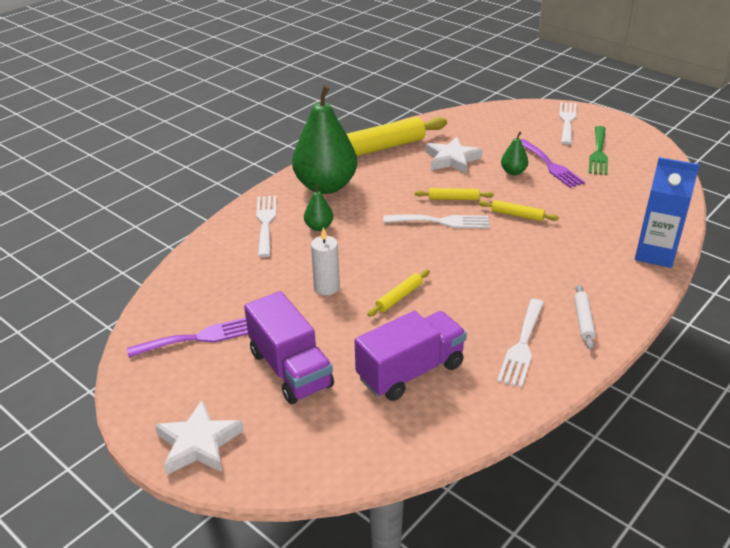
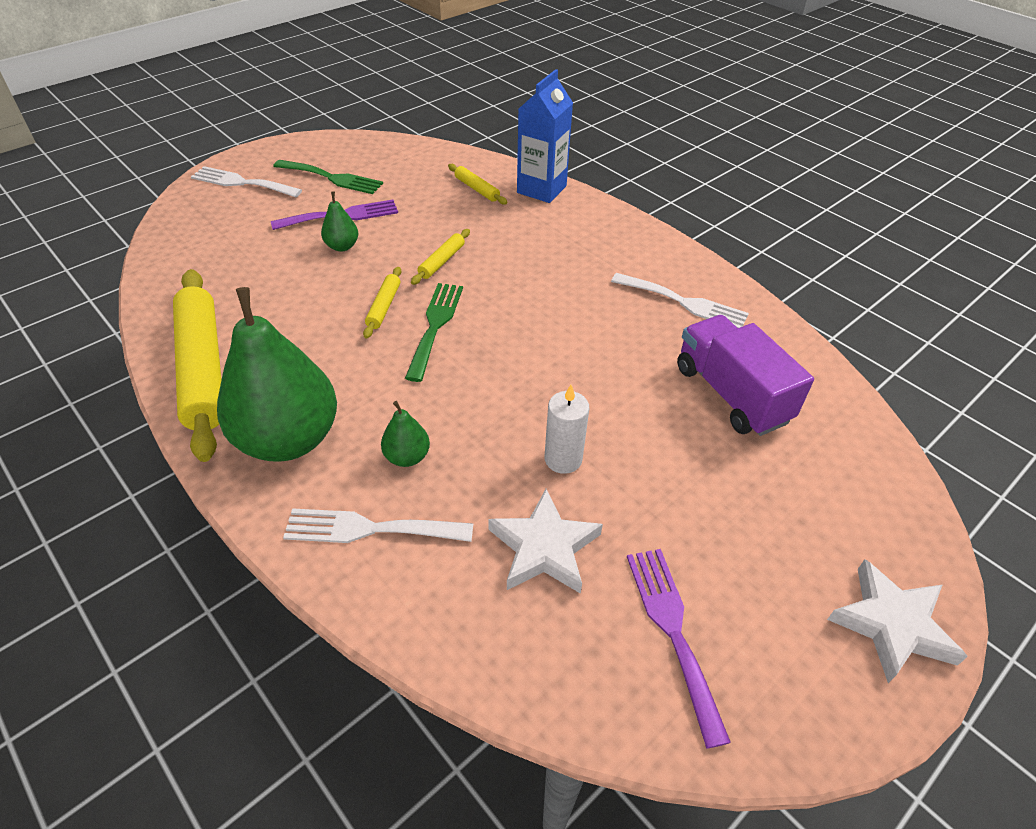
camera: 85 degrees left, 10 degrees up
purple truck [244,291,334,404] -> none
yellow rolling pin [367,270,430,317] -> yellow rolling pin moved to [448,164,508,205]
white fork [383,214,490,228] -> green fork [405,283,463,382]
white star [426,137,483,174] -> white star moved to [488,489,603,594]
white rolling pin [574,284,596,350] -> none

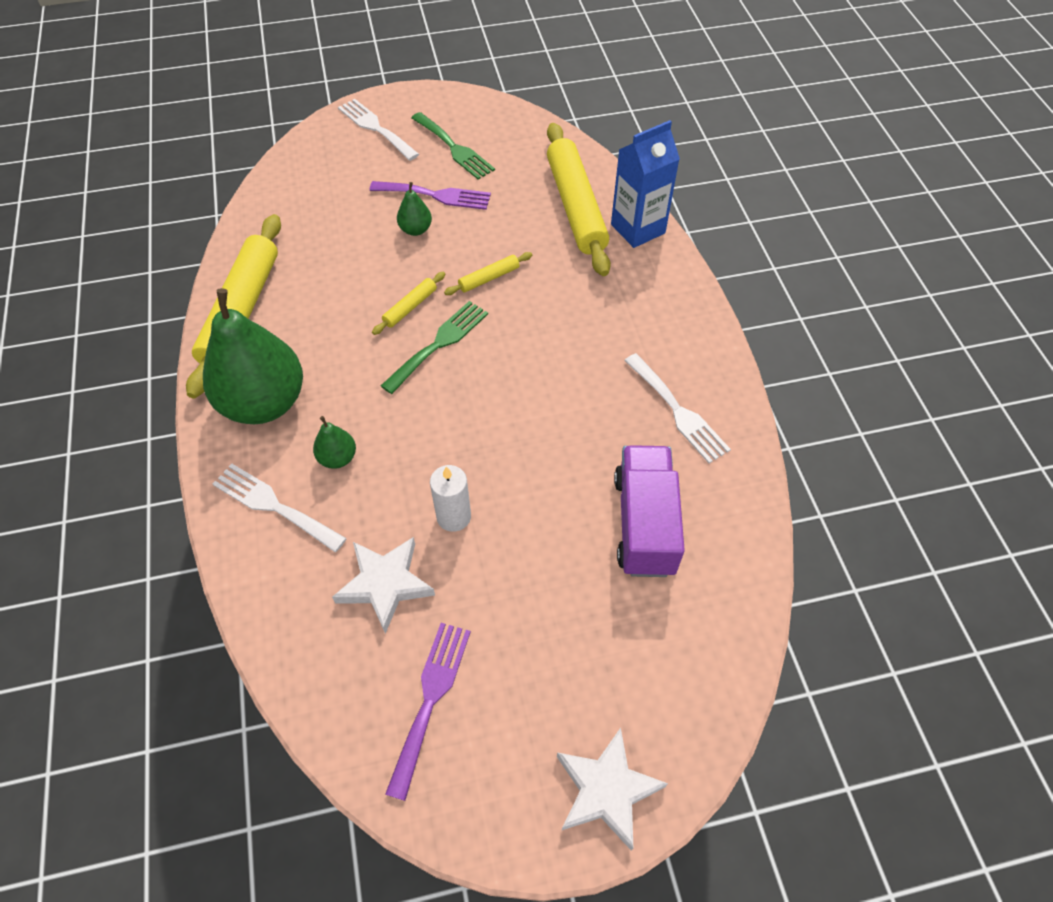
camera: 30 degrees right, 10 degrees up
yellow rolling pin [448,164,508,205] -> yellow rolling pin [547,123,611,276], size x2.29

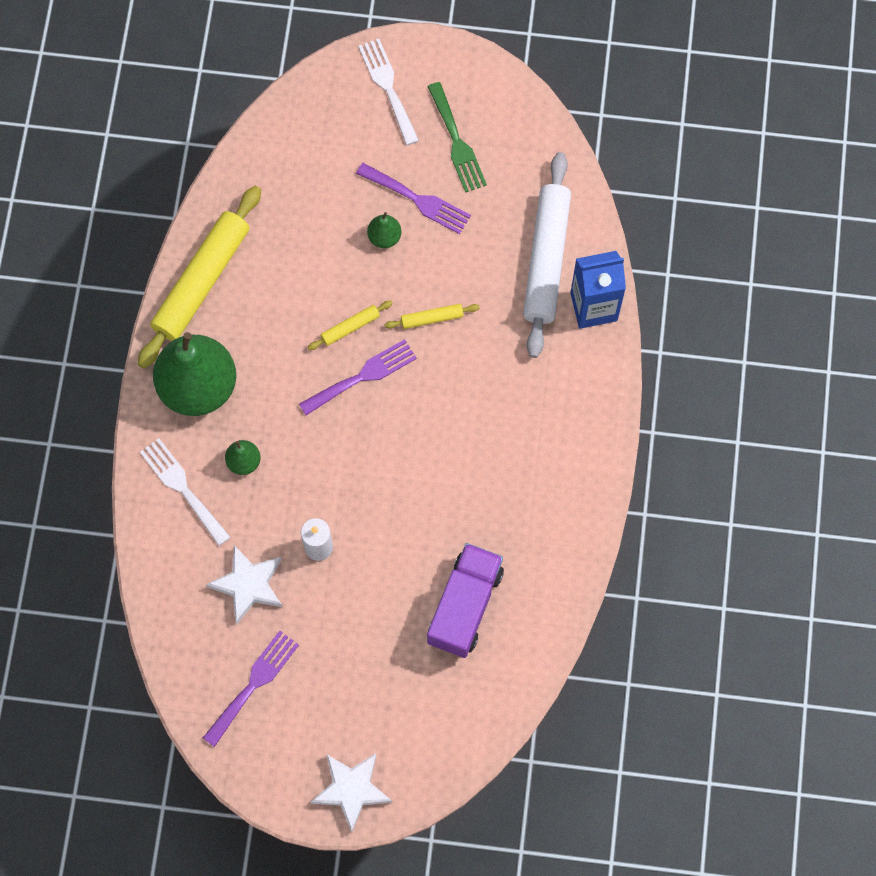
camera: 20 degrees right, 15 degrees up
green fork [381,301,488,394] -> purple fork [299,339,417,416]
yellow rolling pin [547,123,611,276] -> white rolling pin [523,152,571,358]
white fork [624,353,731,463] -> none

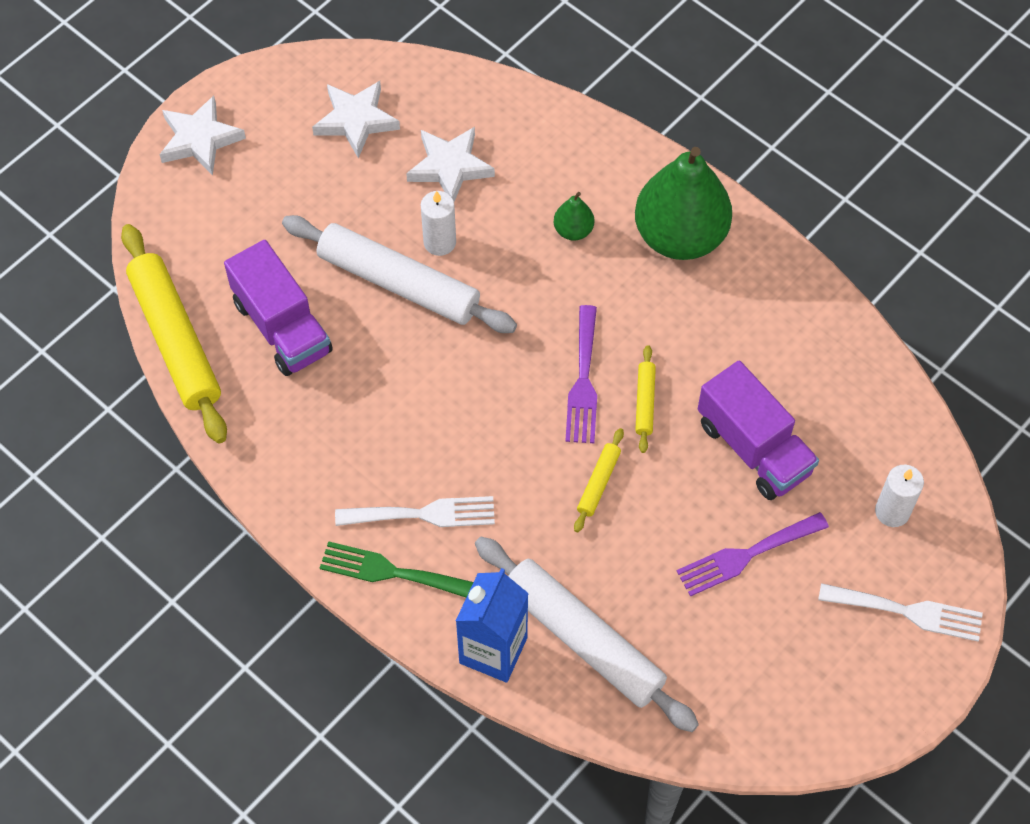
camera: 125 degrees right, 10 degrees down
yellow rolling pin [138,186,261,369] -> yellow rolling pin moved to [121,224,227,443]
white fork [140,438,230,546] -> white fork moved to [335,496,495,527]
purple fork [203,631,299,747] -> white star [312,81,400,158]
green pear [367,212,401,248] -> none
green fork [427,82,487,193] -> green fork moved to [320,541,473,597]
none -> white rolling pin [282,215,517,333]
none -> purple truck [698,361,819,500]
none -> white candle [875,465,924,527]

